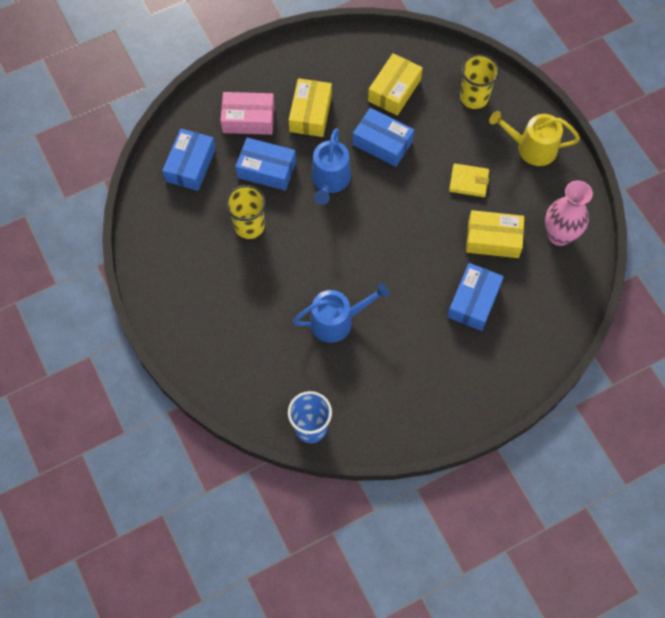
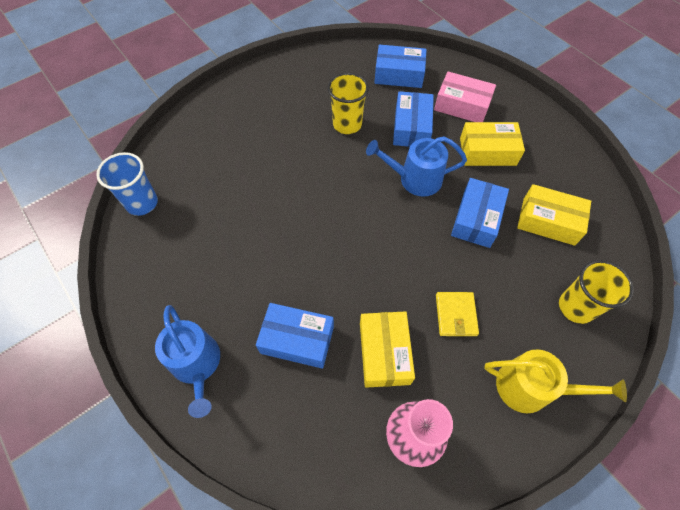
camera: 80 degrees right, 5 degrees down
pink box [220,92,275,135] -> pink box turned 60 degrees counterclockwise [434,72,496,122]
blue watering can [293,283,389,343] -> blue watering can moved to [155,305,220,418]
yellow watering can [489,111,580,166] -> yellow watering can turned 105 degrees clockwise [484,349,627,413]

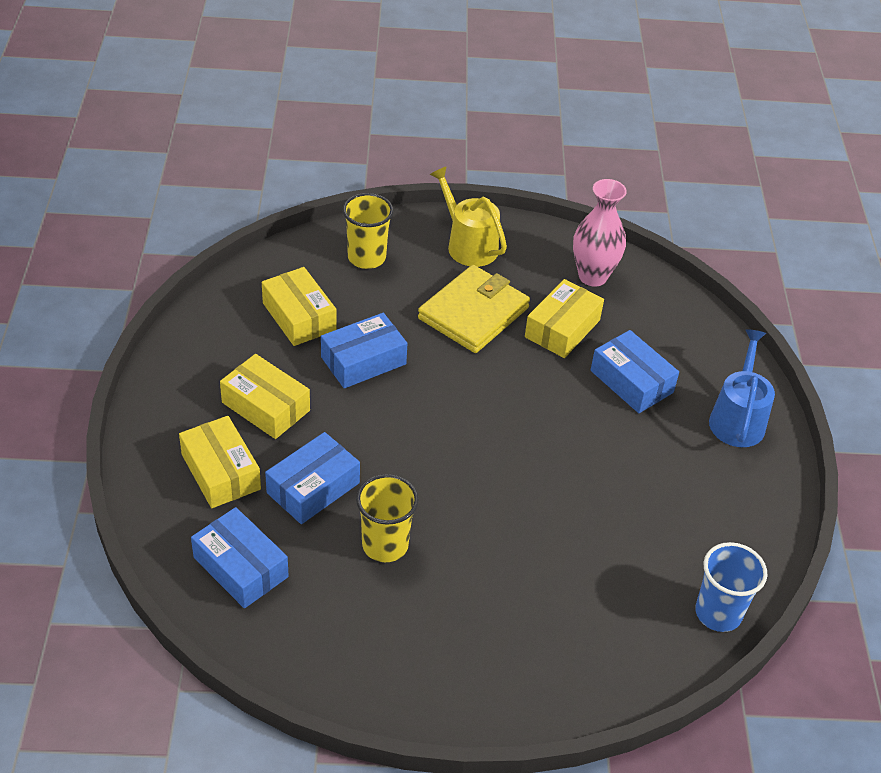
camera: 145 degrees left, 15 degrees down
blue watering can [366,136,467,197] -> none
pink box [434,72,496,122] -> yellow box [179,416,261,508]
yellow wallet [436,292,479,336] -> yellow wallet [418,265,530,353], size x1.85

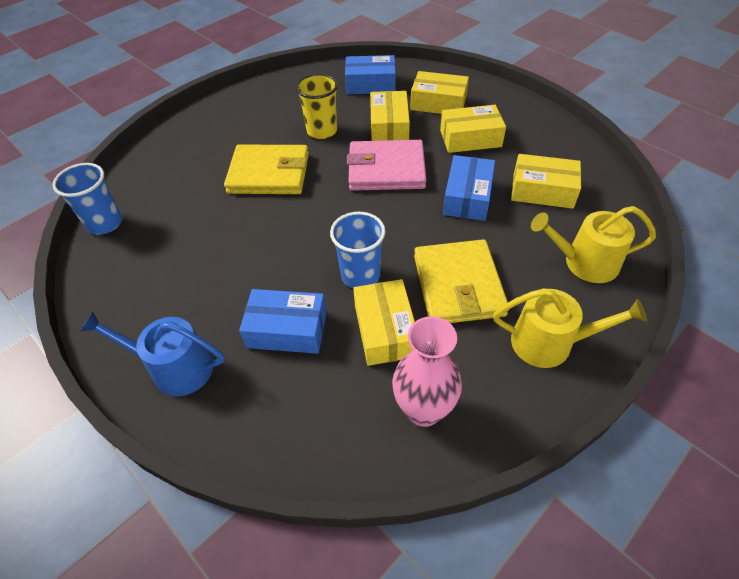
camera: 140 degrees right, 5 degrees up
blue box [265,432,360,524] -> yellow box [370,91,410,141]
yellow cup [342,193,394,269] -> yellow watering can [531,206,656,283]
blue watering can [709,329,775,447] -> blue watering can turned 135 degrees clockwise [80,312,225,396]
none -> yellow wallet [224,145,309,194]
none -> blue cup [330,212,385,288]
none -> pink wallet [347,140,427,191]

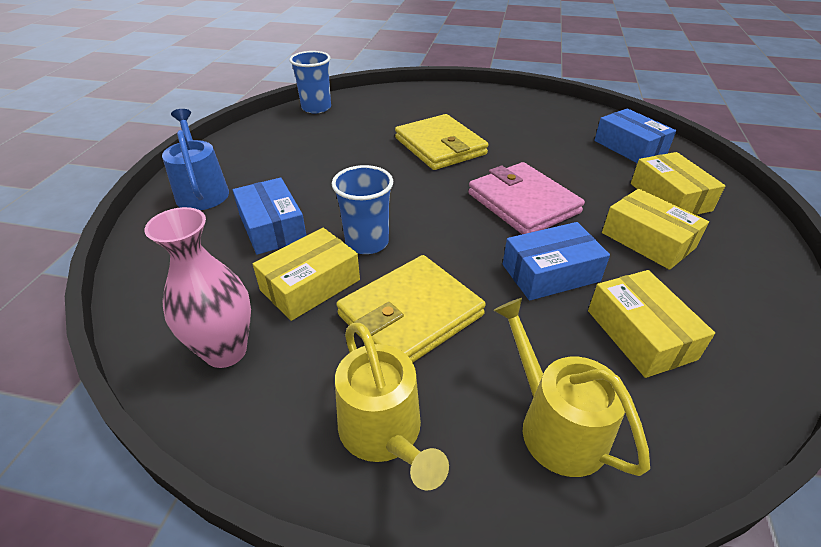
camera: 55 degrees right, 10 degrees down
yellow cup [296,74,338,139] -> none
yellow box [370,91,410,141] -> none

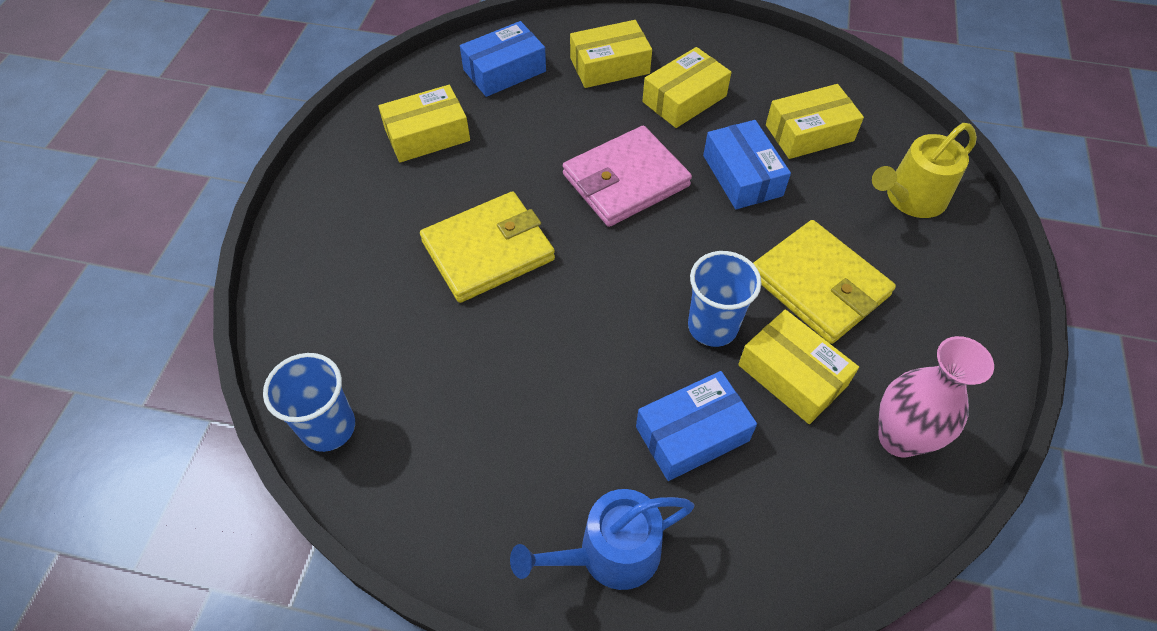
camera: 90 degrees left, 15 degrees up
yellow watering can [335,323,449,490] -> none
none -> yellow box [378,85,470,162]

